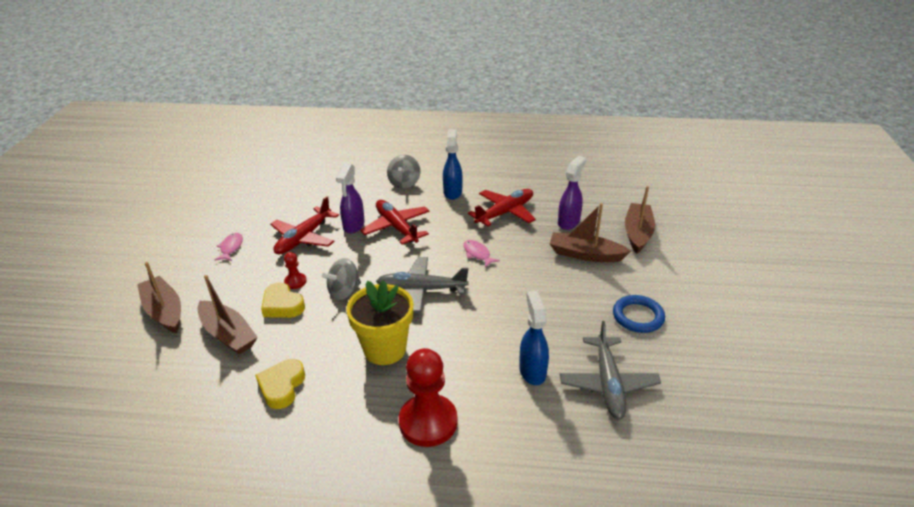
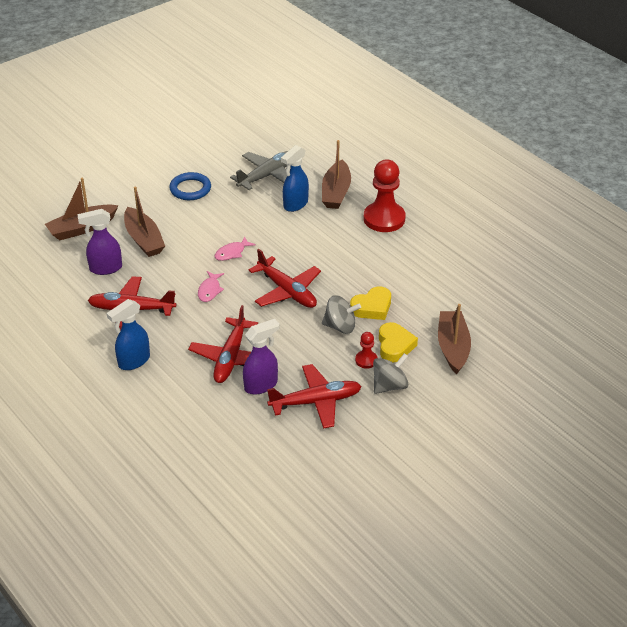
camera: 135 degrees left, 5 degrees up
brown boat [137,262,181,333] -> brown boat moved to [322,140,351,209]
pink fish [215,233,243,261] -> pink fish moved to [215,237,256,261]
yellow heart [255,359,305,409] -> yellow heart moved to [350,286,391,320]
yellow flower pot [346,280,413,365] -> none
grey plane [376,257,469,312] -> red plane [248,249,321,308]
grey spinning top [387,155,420,189] -> grey spinning top moved to [373,353,408,394]

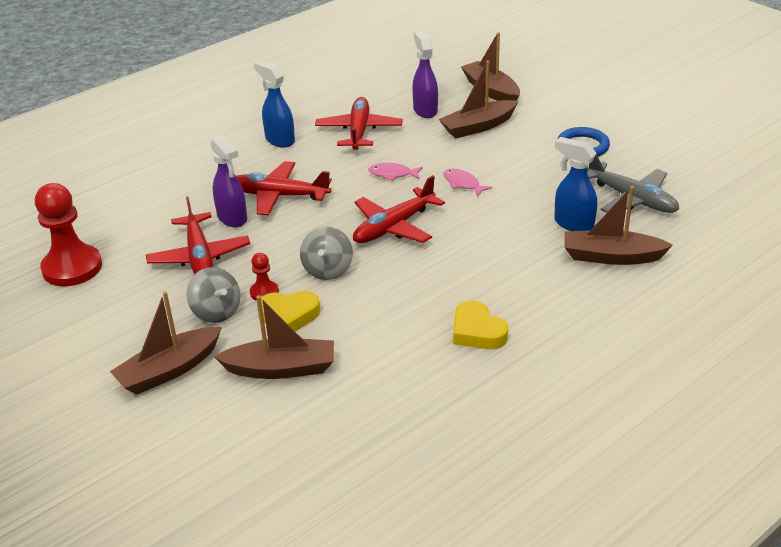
camera: 90 degrees right, 5 degrees down
yellow heart [350,286,391,320] -> yellow heart moved to [453,300,508,349]
red pawn [364,160,406,232] -> red pawn moved to [35,183,102,286]
none -> brown boat [110,291,222,395]

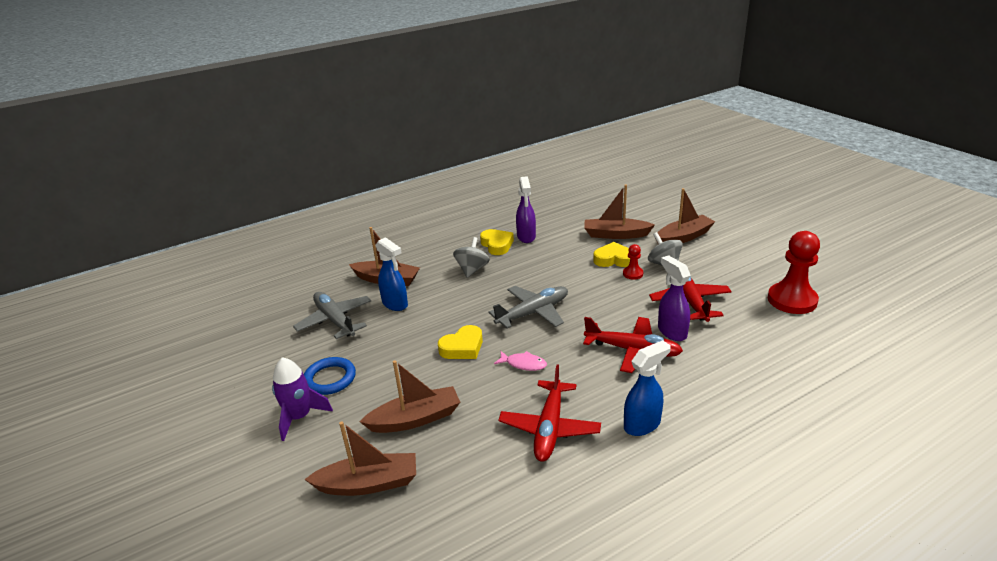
camera: 170 degrees left, 5 degrees down
blue spray bottle [254,60,295,148] -> blue spray bottle turned 90 degrees counterclockwise [624,340,671,436]
grey spinning top [300,226,353,280] -> grey spinning top moved to [453,237,490,278]
red plane [353,175,445,243] -> grey plane [488,286,568,328]
purple spray bottle [412,31,438,118] -> purple spray bottle moved to [516,176,536,243]
pink fish [443,169,493,197] -> yellow heart [438,325,483,359]
brown boat [461,32,520,101] -> brown boat turned 75 degrees counterclockwise [304,421,416,496]
none -> purple rocket [272,357,333,441]

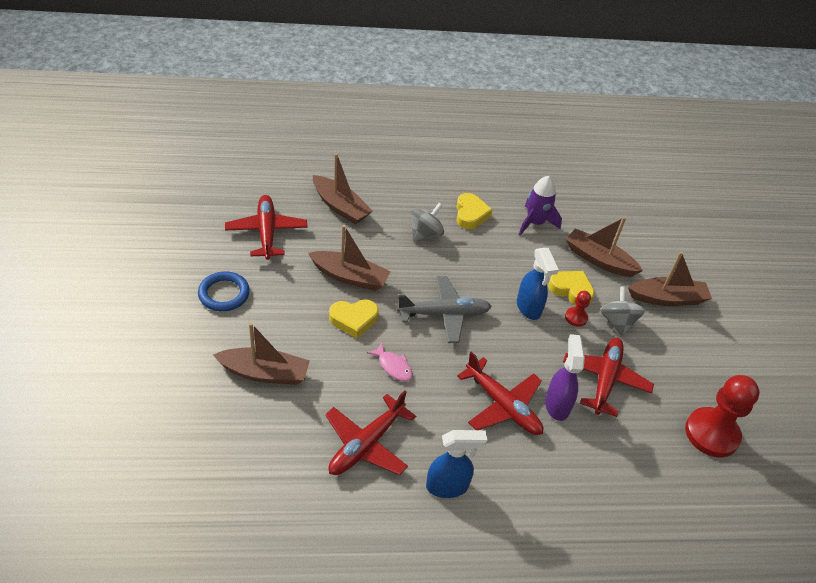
camera: 20 degrees right, 15 degrees up
purple rocket [272,357,333,441] -> purple rocket moved to [519,176,562,235]
grey plane [293,292,371,339] -> red plane [225,195,308,260]
brown boat [304,421,416,496] -> brown boat moved to [308,225,391,291]
blue spray bottle [376,237,408,311] -> blue spray bottle moved to [517,248,559,320]
purple spray bottle [516,176,536,243] -> none

